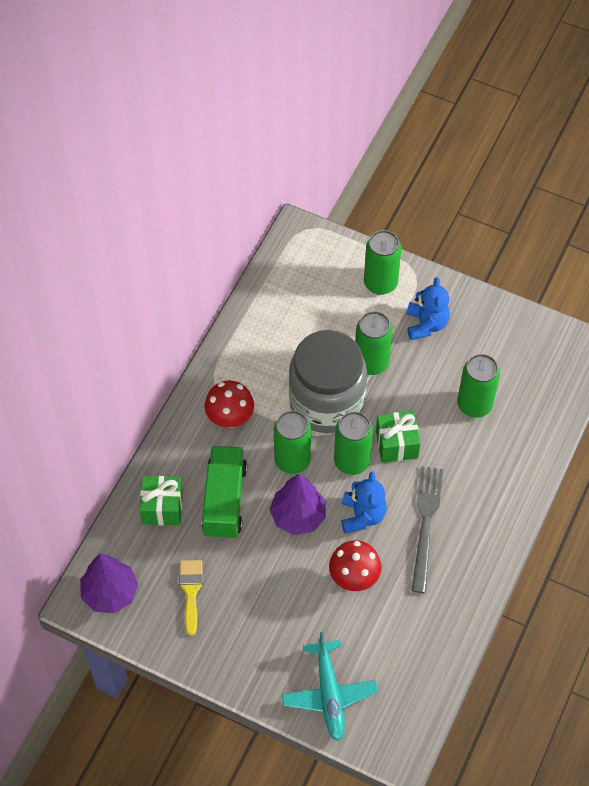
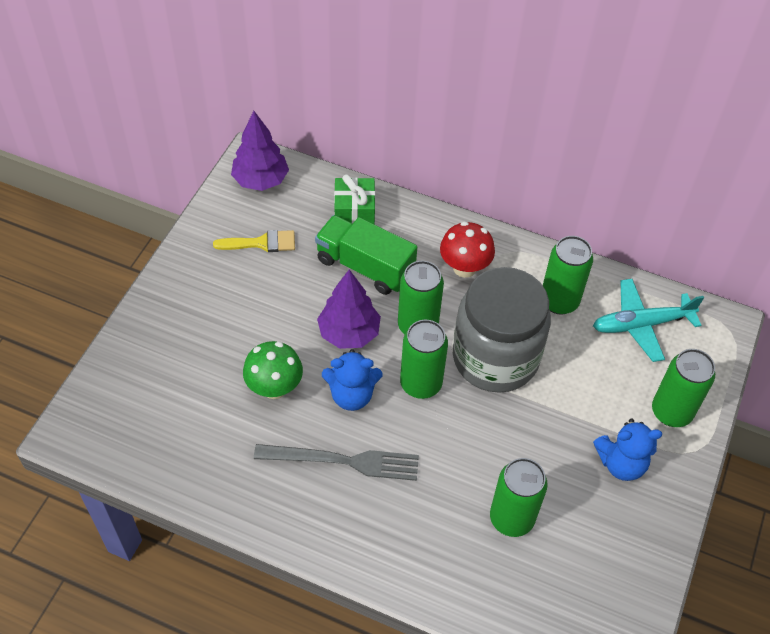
camera: 85 degrees right, 5 degrees down
green truck [202,446,247,539] -> green truck turned 150 degrees counterclockwise [315,215,417,295]
turquoise plane [282,632,378,742] -> turquoise plane moved to [593,279,704,362]
red mushroom [329,540,382,591] -> green mushroom [243,341,303,399]
green can [355,311,393,375] -> green can moved to [543,236,593,315]
green gift [376,411,421,463] -> none

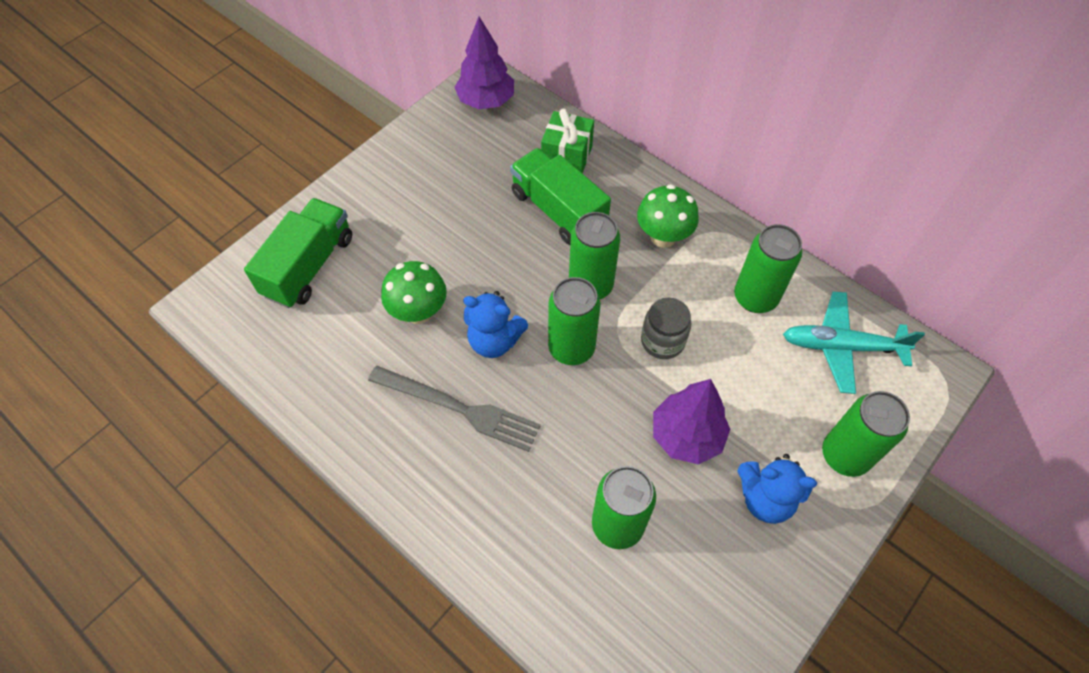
camera: 20 degrees right, 5 degrees up
yellow brush [213,230,295,252] -> none
purple tree [317,269,381,349] -> purple tree moved to [653,379,730,464]
red mushroom [440,221,495,278] -> green mushroom [637,184,699,248]
grey jar [453,267,551,393] -> grey jar [641,298,691,359], size x0.45
none -> green truck [244,198,352,308]

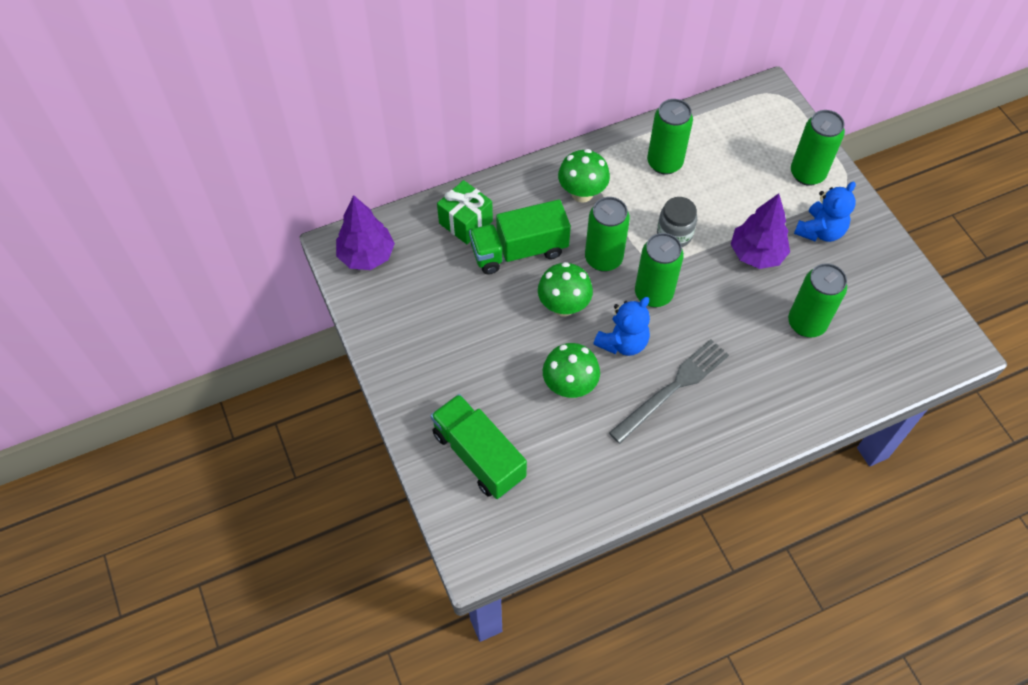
camera: 65 degrees left, 0 degrees up
turquoise plane [783,291,925,394] -> none
none -> green mushroom [538,262,593,317]

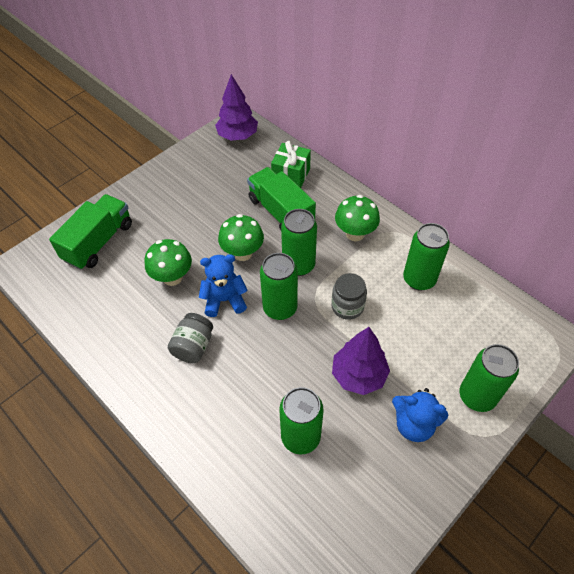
camera: 70 degrees right, 5 degrees down
blue teddy bear [593,297,650,356] -> blue teddy bear turned 150 degrees clockwise [199,254,248,317]
grey fork [609,339,729,443] -> grey jar [168,313,213,363]

